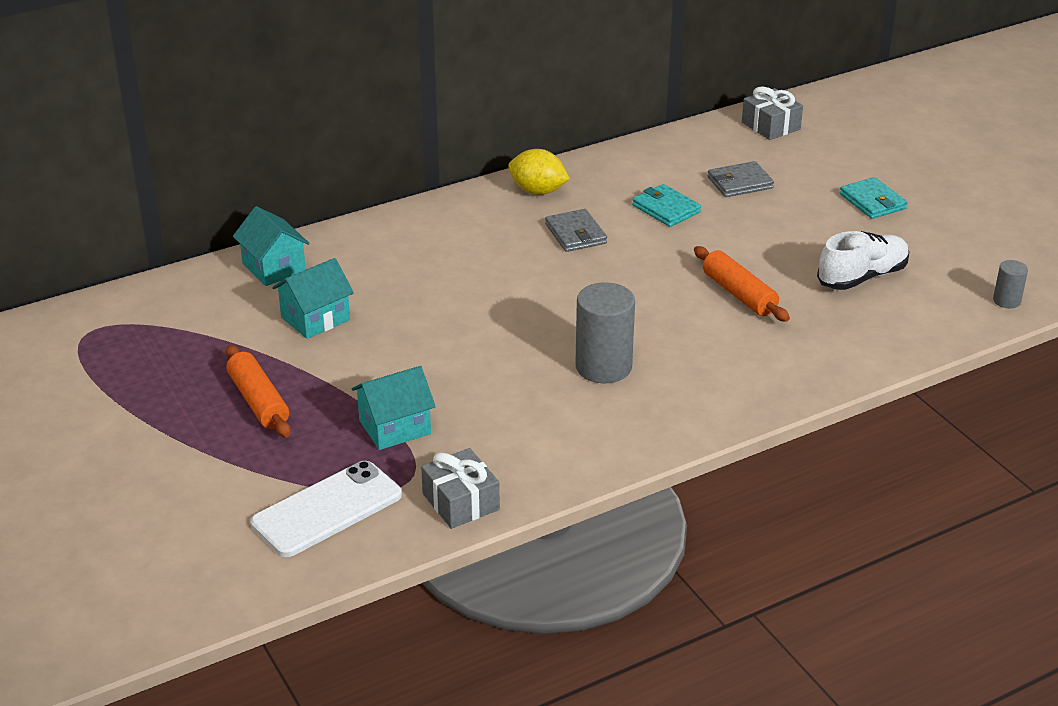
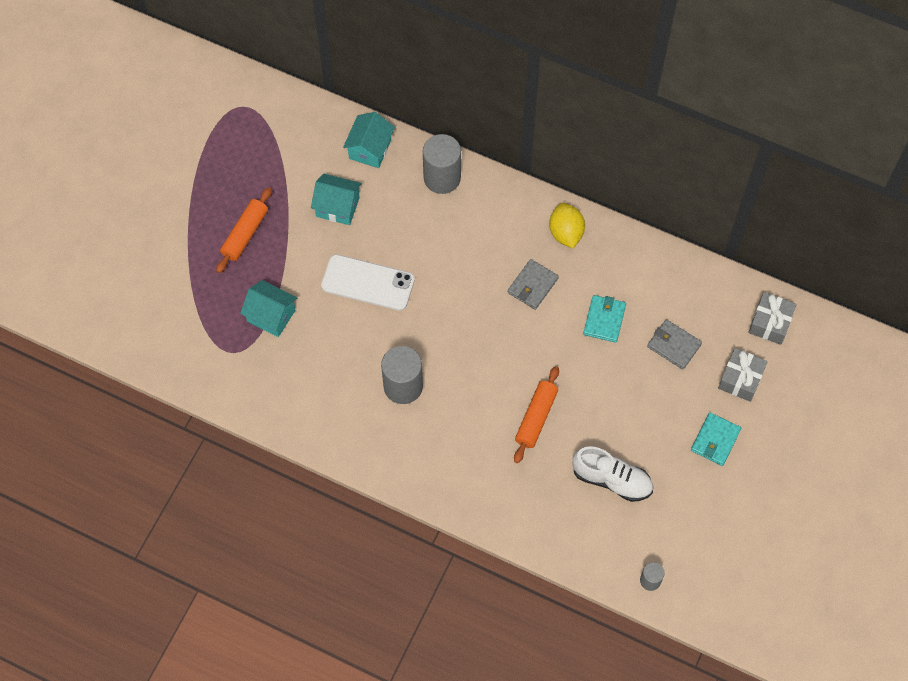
camera: 55 degrees right, 30 degrees up
white phone [251,461,402,557] -> white phone moved to [321,254,415,311]
grey gift [421,448,500,529] -> grey gift moved to [718,348,768,402]
none -> grey cylinder [423,134,461,194]

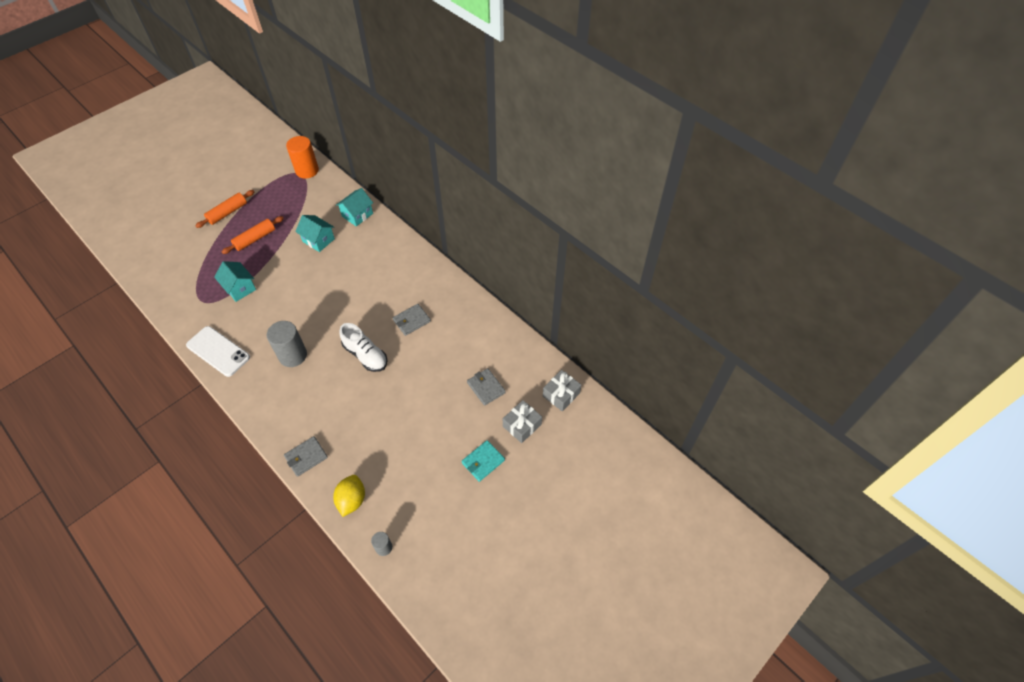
camera: 20 degrees right, 10 degrees down
white phone [321,254,415,311] -> white phone moved to [186,326,250,377]
grey cylinder [423,134,461,194] -> none
orange rolling pin [514,366,559,463] -> orange rolling pin moved to [196,190,254,228]
yellow lemon [549,203,585,248] -> yellow lemon moved to [333,475,365,517]
white shoe [572,446,653,502] -> white shoe moved to [339,323,387,372]
turquoise wallet [583,295,626,343] -> none
none -> grey wallet [284,436,328,477]
none -> orange cylinder [286,136,319,179]

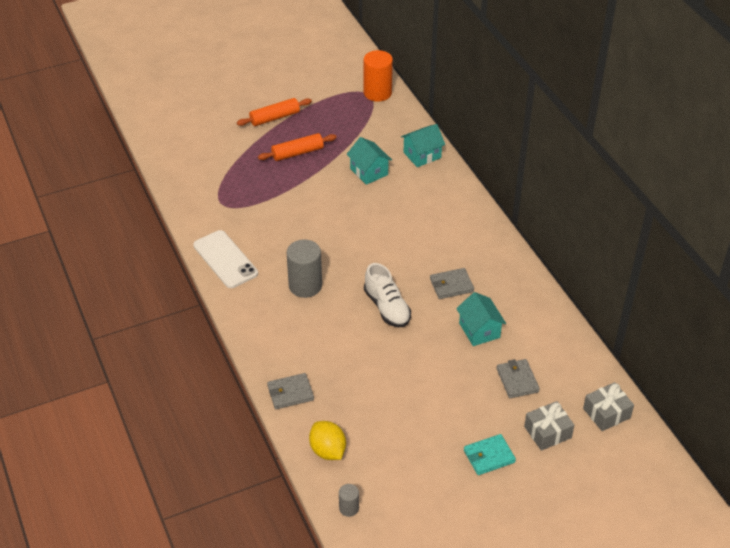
camera: 20 degrees right, 10 degrees down
turquoise house [214,261,256,302] -> turquoise house moved to [456,292,506,346]
yellow lemon [333,475,365,517] -> yellow lemon turned 60 degrees counterclockwise [309,421,346,460]

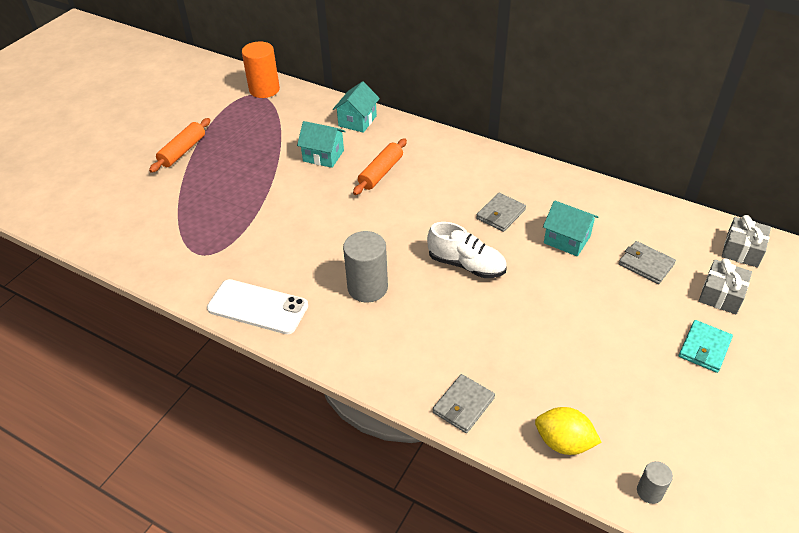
camera: 35 degrees left, 0 degrees up
orange rolling pin [258,133,337,161] -> orange rolling pin moved to [353,138,407,195]

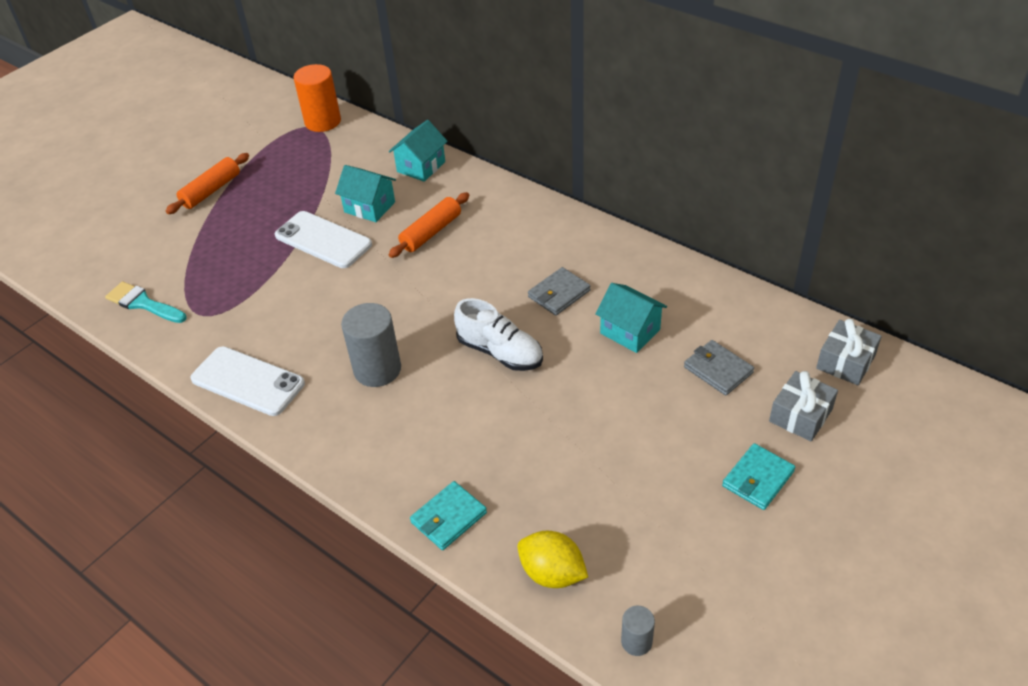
camera: 10 degrees right, 0 degrees up
grey wallet [433,374,495,433] -> turquoise wallet [410,481,487,550]
none -> turquoise brush [105,281,187,323]
none -> white phone [275,211,372,268]

